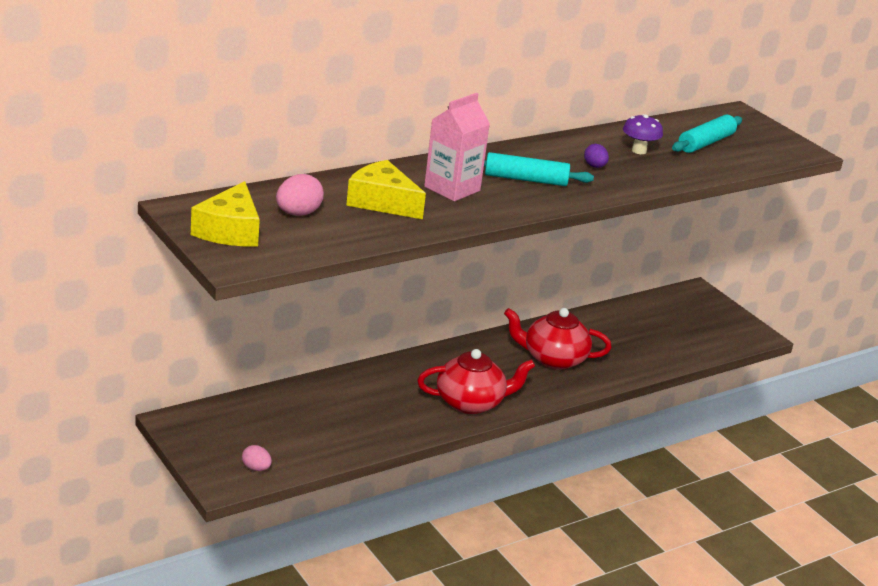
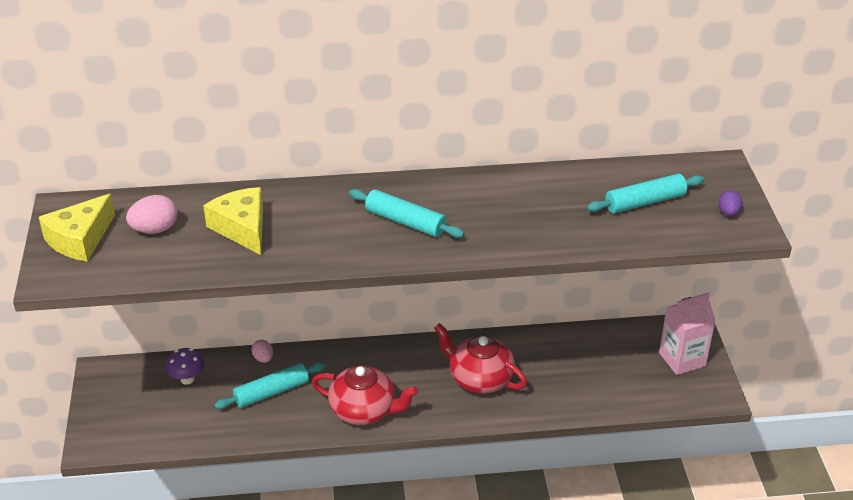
camera: 30 degrees right, 10 degrees up
pink egg [242,445,272,471] -> pink egg moved to [251,340,273,363]
pink carton [424,93,490,201] -> pink carton moved to [659,292,716,375]
purple egg [584,144,609,168] -> purple egg moved to [718,190,743,216]
purple mushroom [623,114,663,154] -> purple mushroom moved to [166,348,204,385]
none -> turquoise rolling pin [214,362,326,409]

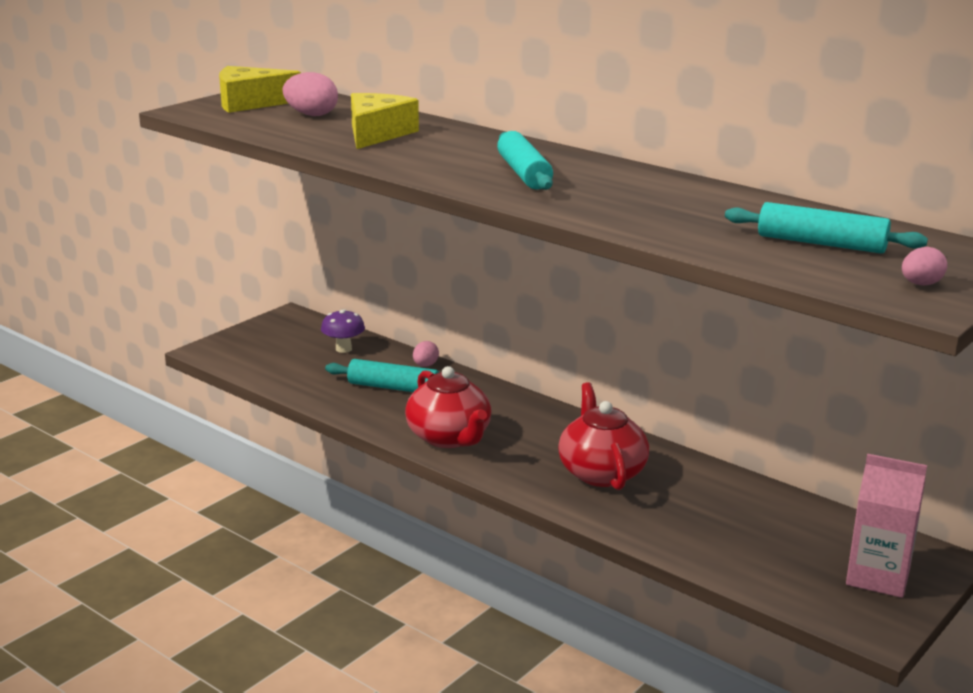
camera: 45 degrees right, 15 degrees down
purple egg [718,190,743,216] -> pink egg [902,247,947,286]

